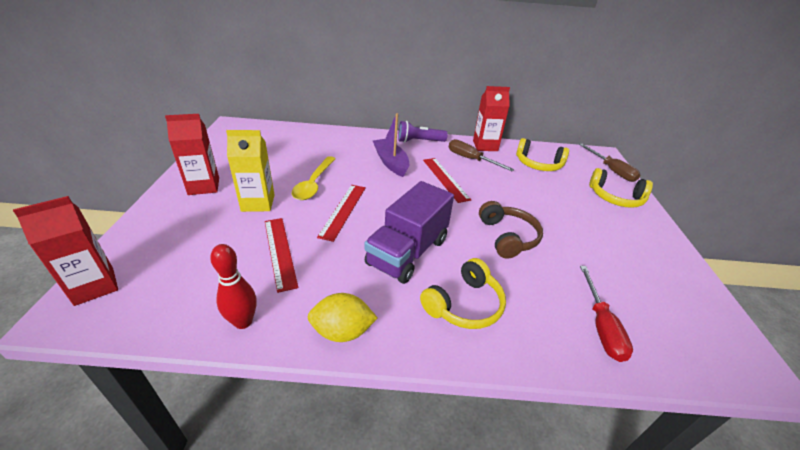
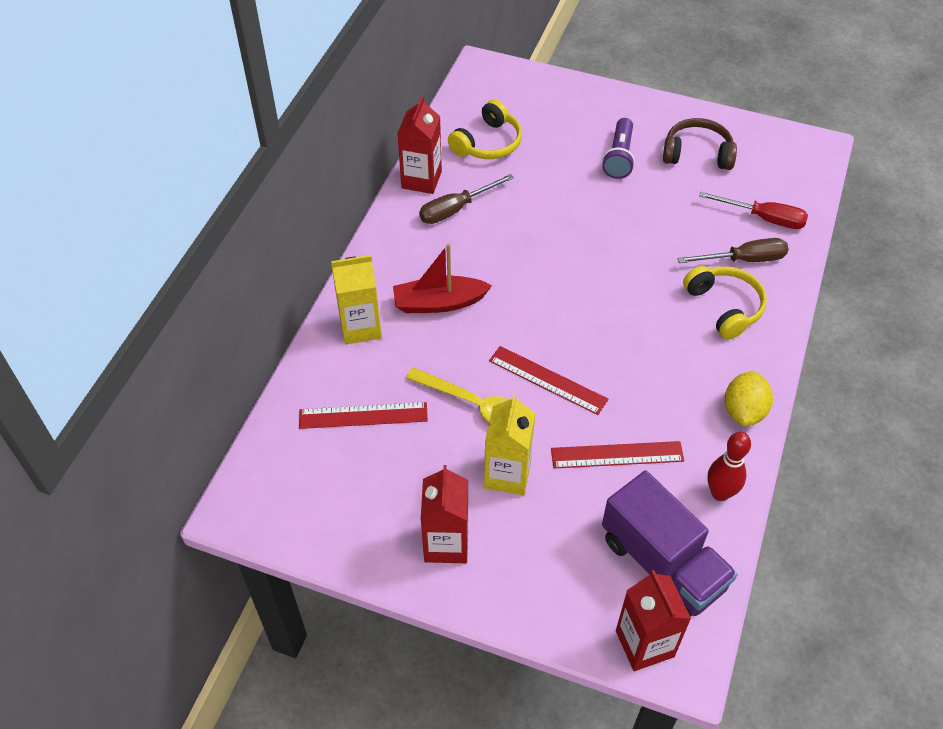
camera: 70 degrees left, 15 degrees up
purple truck [364,181,454,284] -> purple truck moved to [602,471,738,617]
purple boat [373,113,409,177] -> red boat [393,244,492,313]
purple flashlight [398,121,448,143] -> purple flashlight moved to [602,118,635,179]
red ruler [423,158,471,203] -> red ruler moved to [299,402,428,429]
brown headphones [479,201,543,259] -> brown headphones moved to [663,118,737,170]
brown screwdriver [579,144,641,182] -> brown screwdriver moved to [677,238,789,263]
yellow headphones [589,168,653,208] -> none
none -> yellow carton [331,255,382,345]

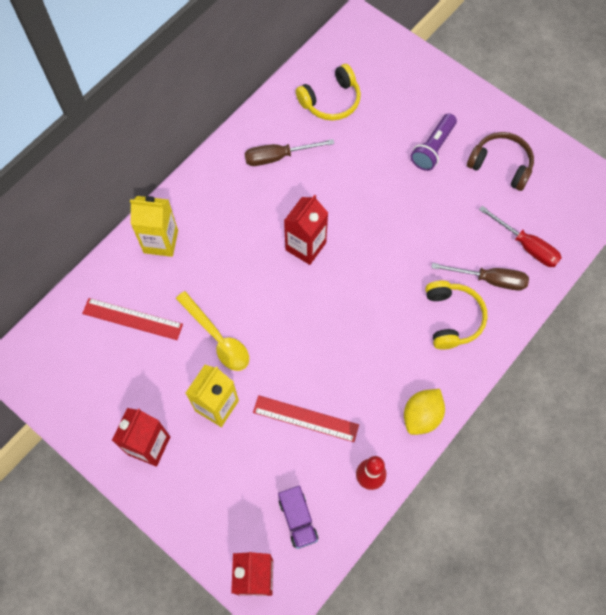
camera: 20 degrees right, 15 degrees up
red boat [393,244,492,313] -> none
red carton [397,96,442,194] -> red carton moved to [284,195,328,265]
red ruler [489,346,609,415] -> none
purple truck [602,471,738,617] -> purple truck [278,486,318,549], size x0.54

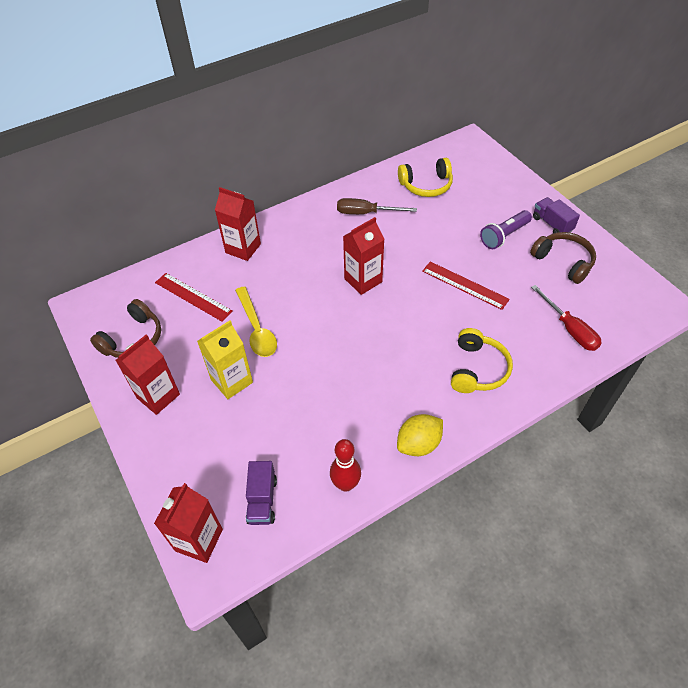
camera: 20 degrees right, 15 degrees down
yellow carton [130,196,178,257] -> red carton [215,187,261,261]
red ruler [253,395,359,442] -> red ruler moved to [422,261,510,310]
brown screwdriver [432,263,529,291] -> none
none -> brown headphones [90,299,161,358]
none -> purple truck [533,197,580,234]

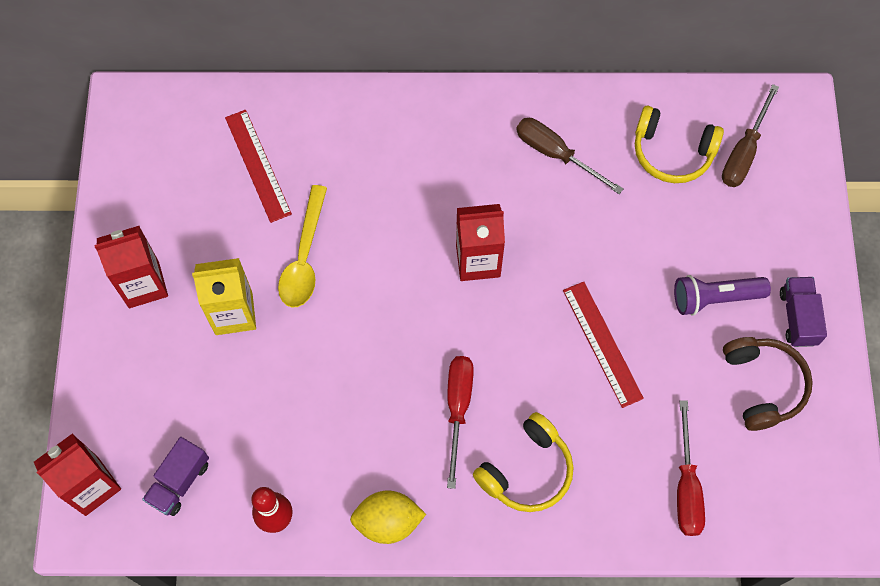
camera: 30 degrees right, 15 degrees up
brown headphones [90,299,161,358] -> none
red carton [215,187,261,261] -> none
none -> red screwdriver [447,356,474,489]
none -> brown screwdriver [722,84,779,187]

